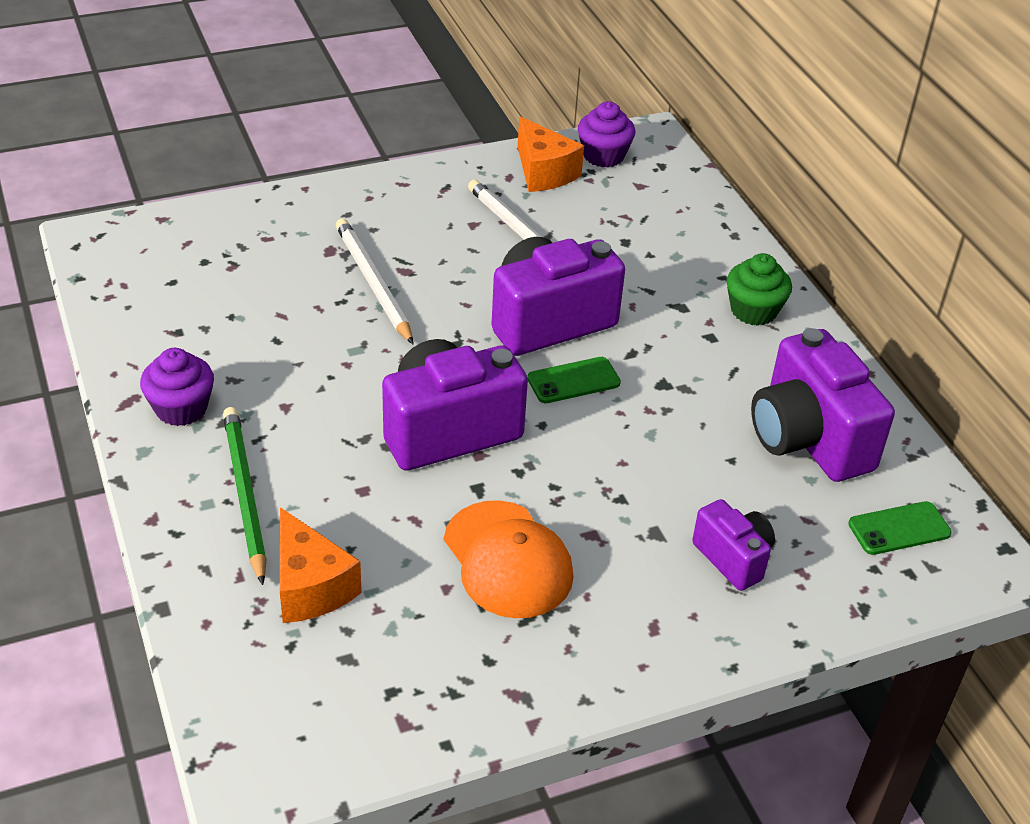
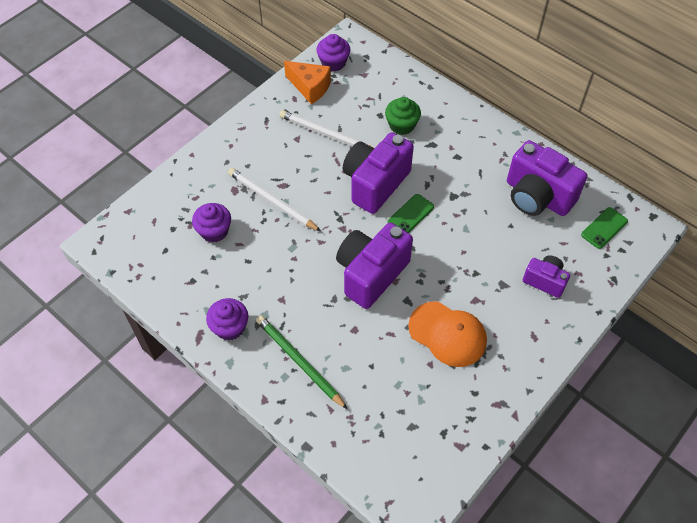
camera: 25 degrees left, 15 degrees up
orange cheese [280,507,362,623] -> none
green cupcake [727,253,792,326] -> green cupcake moved to [385,97,421,135]
none -> purple cupcake [192,203,231,242]

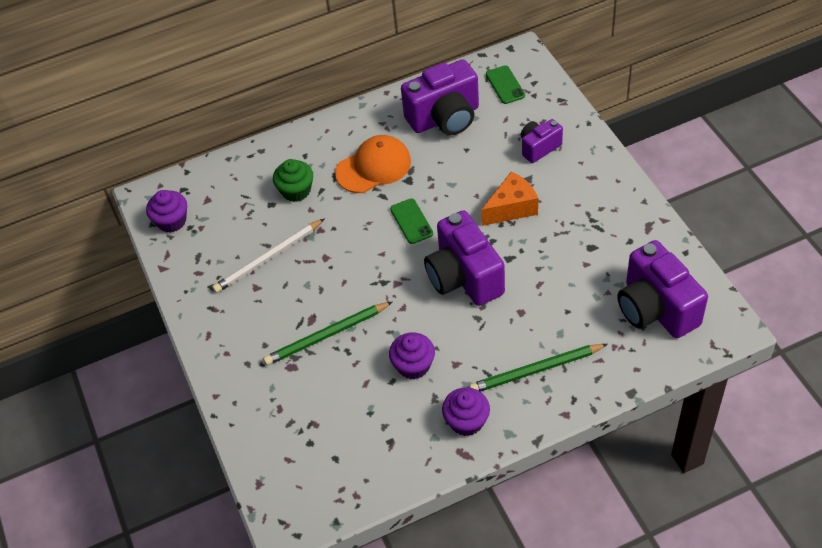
camera: 60 degrees left, 5 degrees down
purple cupcake [192,203,231,242] -> purple cupcake moved to [389,333,435,379]
white pencil [228,168,321,231] -> green pencil [263,302,392,365]
orange cheese [284,61,331,104] -> orange cheese moved to [481,171,538,226]
purple camera [343,132,414,214] -> purple camera moved to [617,240,708,338]
orange cap [408,301,487,367] -> orange cap moved to [335,135,411,193]

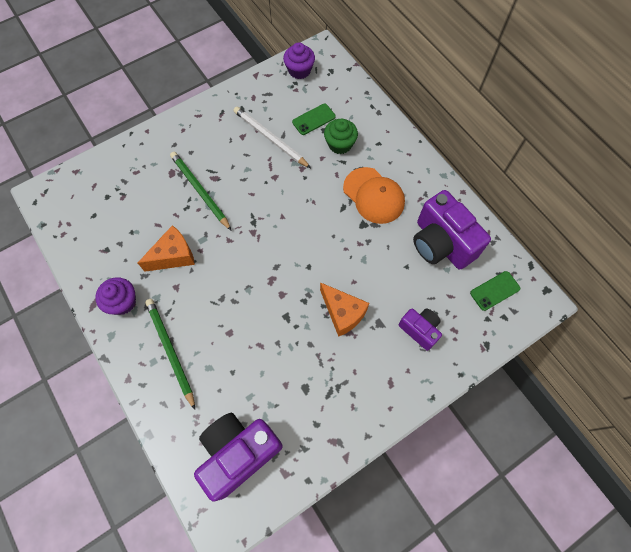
camera: 75 degrees right, 15 degrees up
purple cupcake [389,333,435,379] -> orange cheese [138,225,195,272]
green phone [390,199,433,244] -> green phone moved to [292,104,335,135]
purple camera [424,211,505,306] -> none

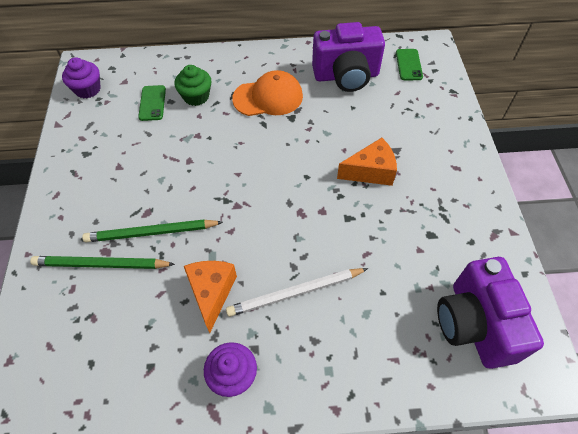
camera: 60 degrees left, 10 degrees down
green pencil [145,299,195,410] -> green pencil moved to [30,256,175,269]
white pencil [234,107,311,168] -> white pencil moved to [226,268,368,317]
purple camera [399,309,442,351] -> none

